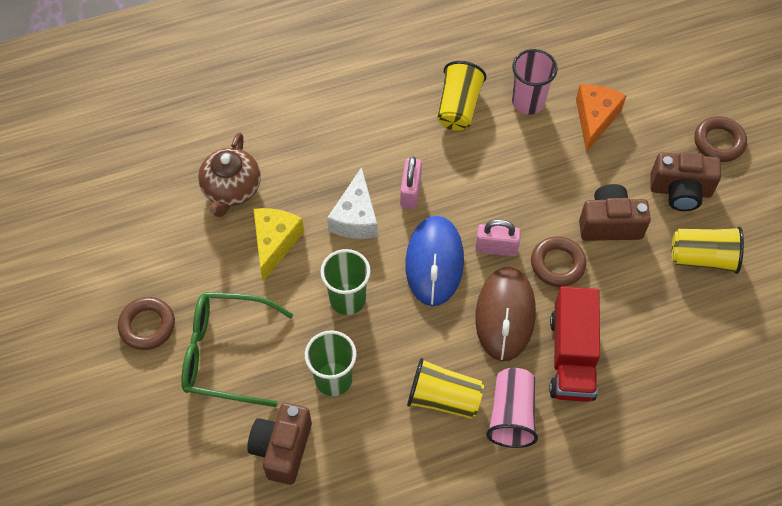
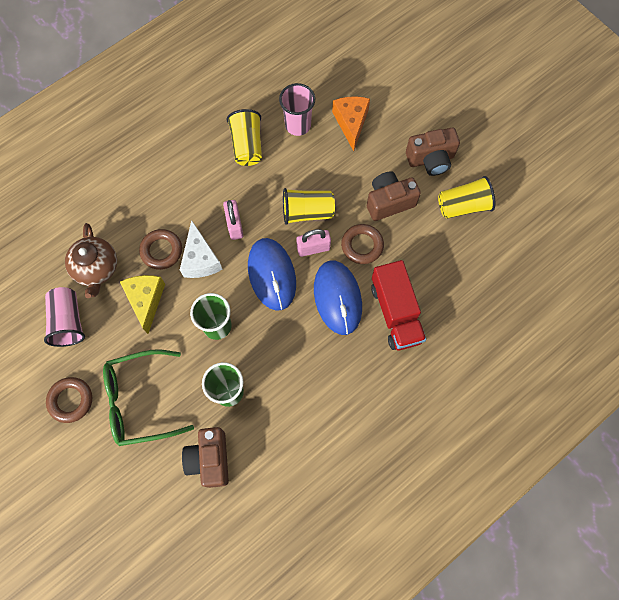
camera: 20 degrees left, 10 degrees up
yellow cup [407,358,484,419] -> yellow cup moved to [283,188,335,225]
brown mouse [475,267,536,361] -> blue mouse [314,261,362,335]
pink cup [486,368,538,448] -> pink cup moved to [44,287,85,347]
brown ring [694,116,747,162] -> brown ring moved to [139,229,182,270]

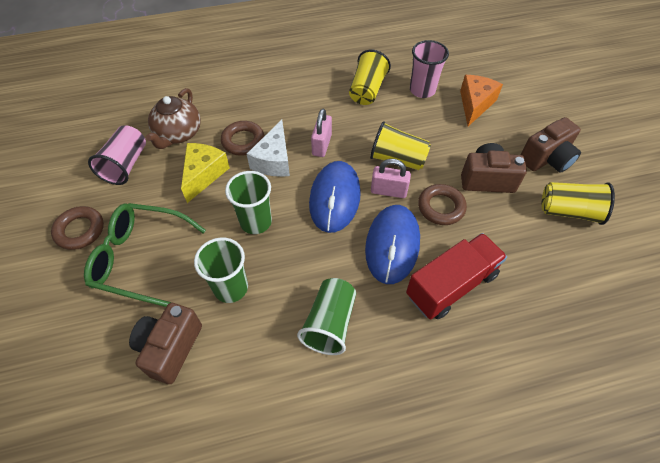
camera: 25 degrees right, 15 degrees down
red truck [371,260,426,350] -> red truck turned 135 degrees counterclockwise [406,233,507,320]
brown camera [406,128,460,176] -> brown camera turned 45 degrees counterclockwise [521,117,581,173]
none -> green cup [297,278,356,355]

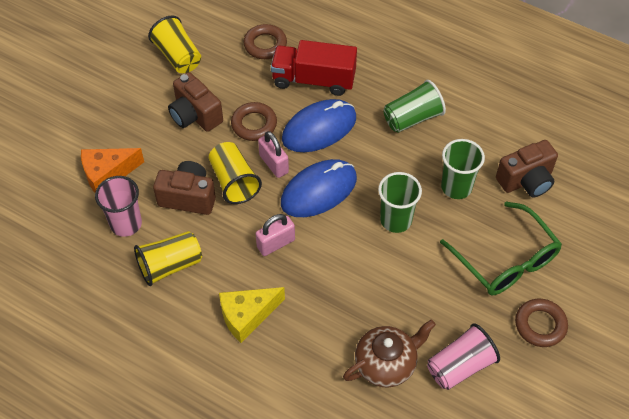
camera: 135 degrees left, 0 degrees up
yellow cheese [181,143,230,203] -> yellow cheese moved to [219,287,285,343]
brown ring [221,121,264,156] -> brown ring moved to [243,24,287,59]
white cheese [247,120,290,177] -> none
brown camera [521,117,581,173] -> brown camera moved to [153,161,216,215]

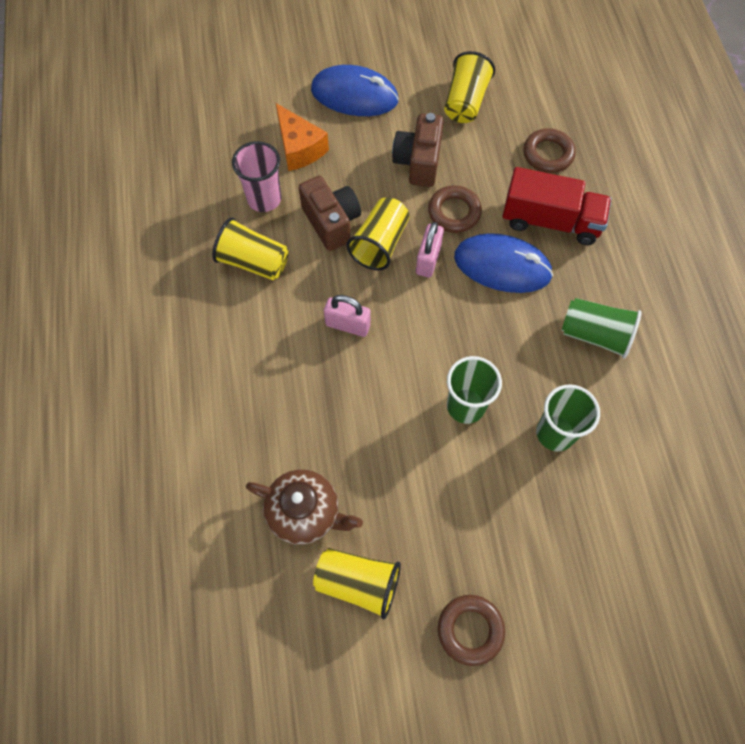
camera: 50 degrees right, 10 degrees up
orange cheese [81,148,144,192] -> orange cheese turned 150 degrees counterclockwise [276,103,329,171]
yellow cheese [219,287,285,343] -> none
red truck [271,40,357,96] -> red truck turned 135 degrees clockwise [503,167,611,245]
blue mouse [281,159,357,217] -> blue mouse moved to [311,65,399,116]
pink cup [427,323,500,390] -> yellow cup [313,548,401,619]
green glasses [440,201,562,295] -> none
brown camera [496,140,558,197] -> none

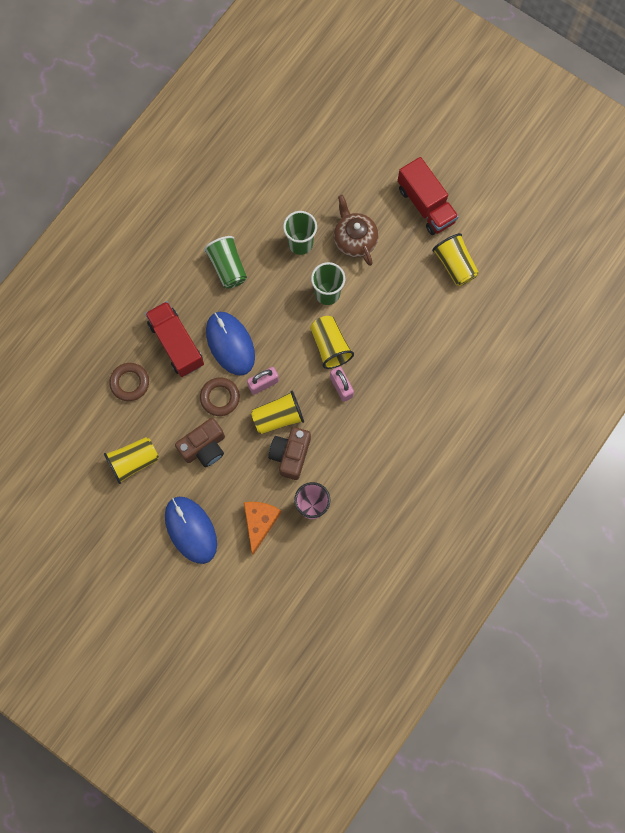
camera: 135 degrees left, 10 degrees up
yellow cup [212,218,288,280] -> yellow cup moved to [310,316,354,369]
brown teapot [246,469,363,545] -> brown teapot moved to [334,195,379,266]
brown ring [438,595,505,666] -> red truck [397,157,459,235]

